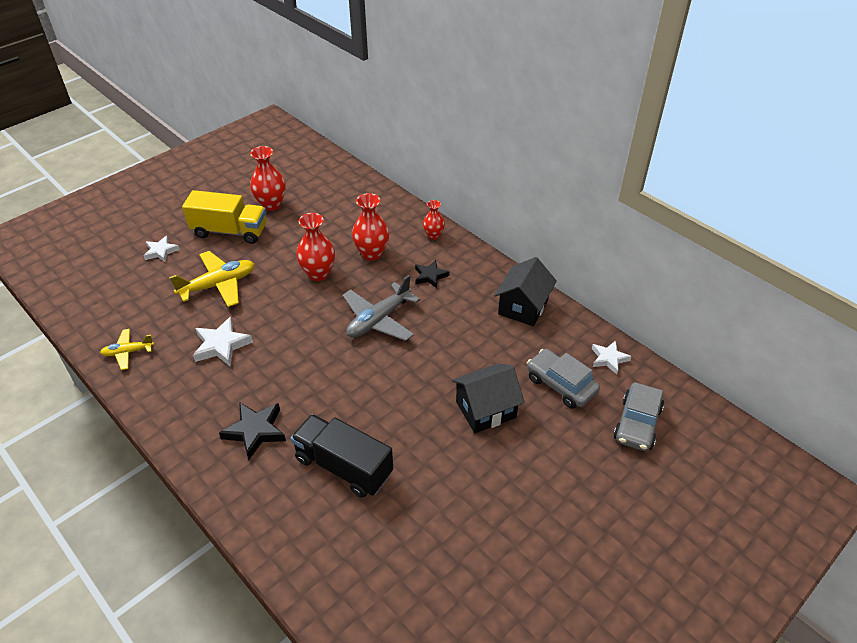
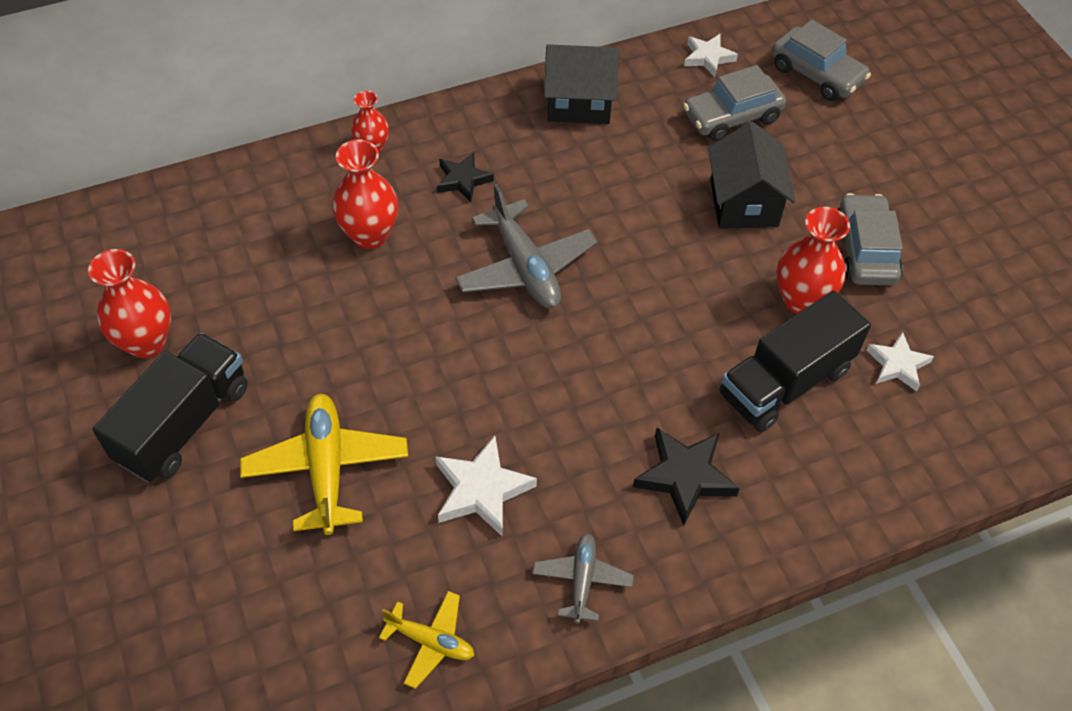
camera: 70 degrees left, 10 degrees up
yellow plane [100,329,154,370] -> yellow plane turned 75 degrees counterclockwise [379,591,475,689]
white star [143,236,180,262] -> white star moved to [866,332,934,391]
yellow truck [182,190,267,244] -> black truck [93,333,248,482]
red vase [296,213,335,281] -> red vase moved to [776,207,850,314]
black house [494,257,557,326] -> black house turned 45 degrees counterclockwise [544,44,619,124]
none -> grey plane [532,533,634,623]
none -> grey car [837,193,903,285]

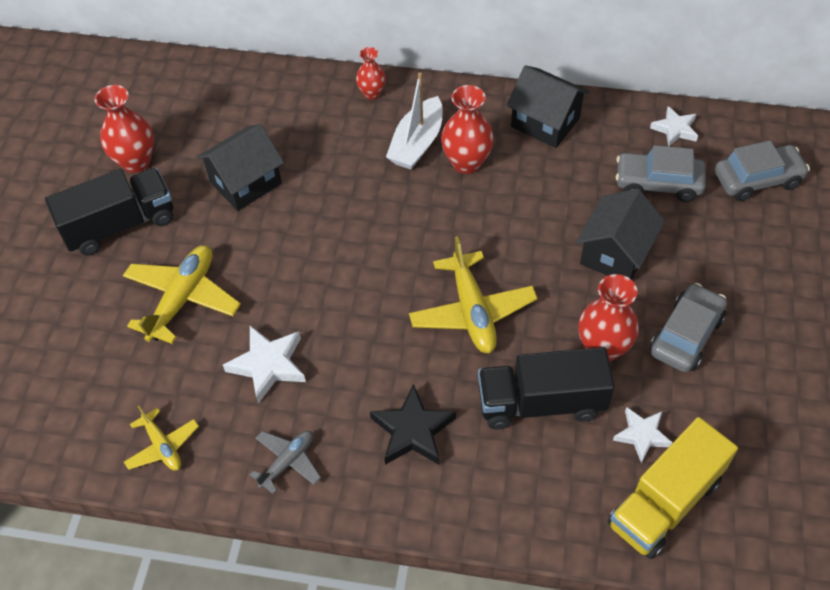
camera: 35 degrees right, 0 degrees up
red vase [332,139,398,249] -> red vase moved to [441,85,494,174]
black star [437,152,494,202] -> white boat [386,72,443,170]
grey plane [455,184,597,309] -> none
grey car [772,19,871,101] -> grey car turned 90 degrees counterclockwise [715,141,810,201]
none -> black house [197,124,284,211]
none -> yellow plane [409,236,538,353]
none -> yellow truck [608,417,738,559]

